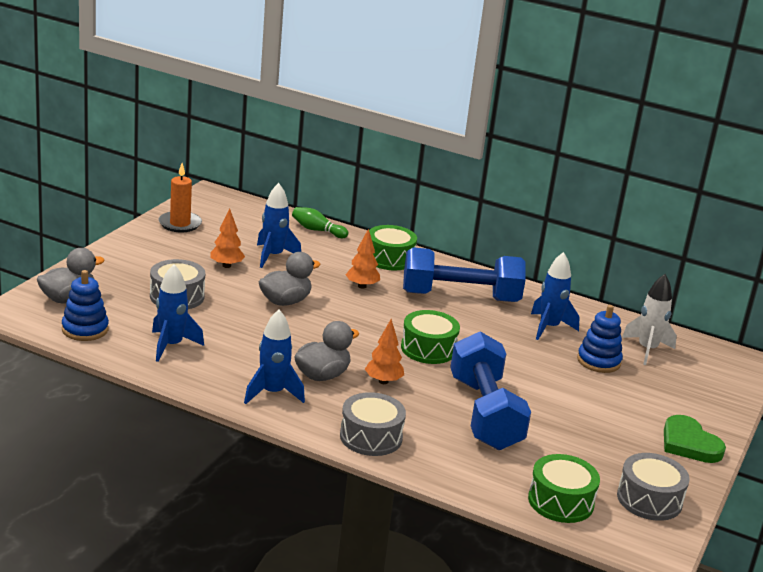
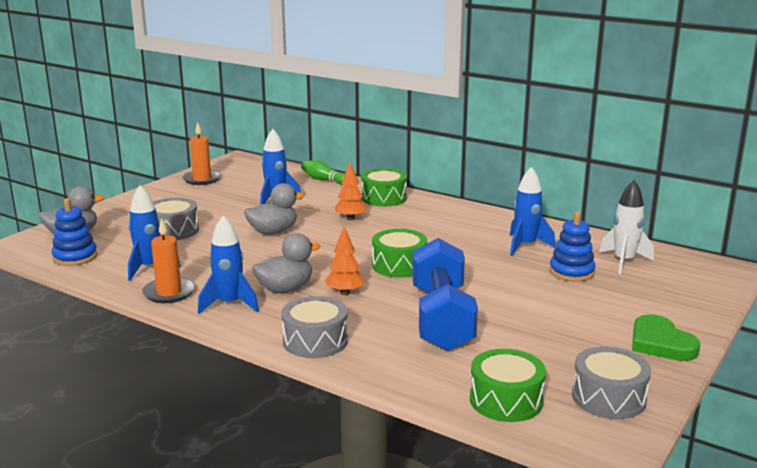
camera: 10 degrees right, 5 degrees down
orange tree [210,208,245,268] -> none
blue dumbbell [403,247,526,302] -> none
none -> orange candle [142,218,195,303]

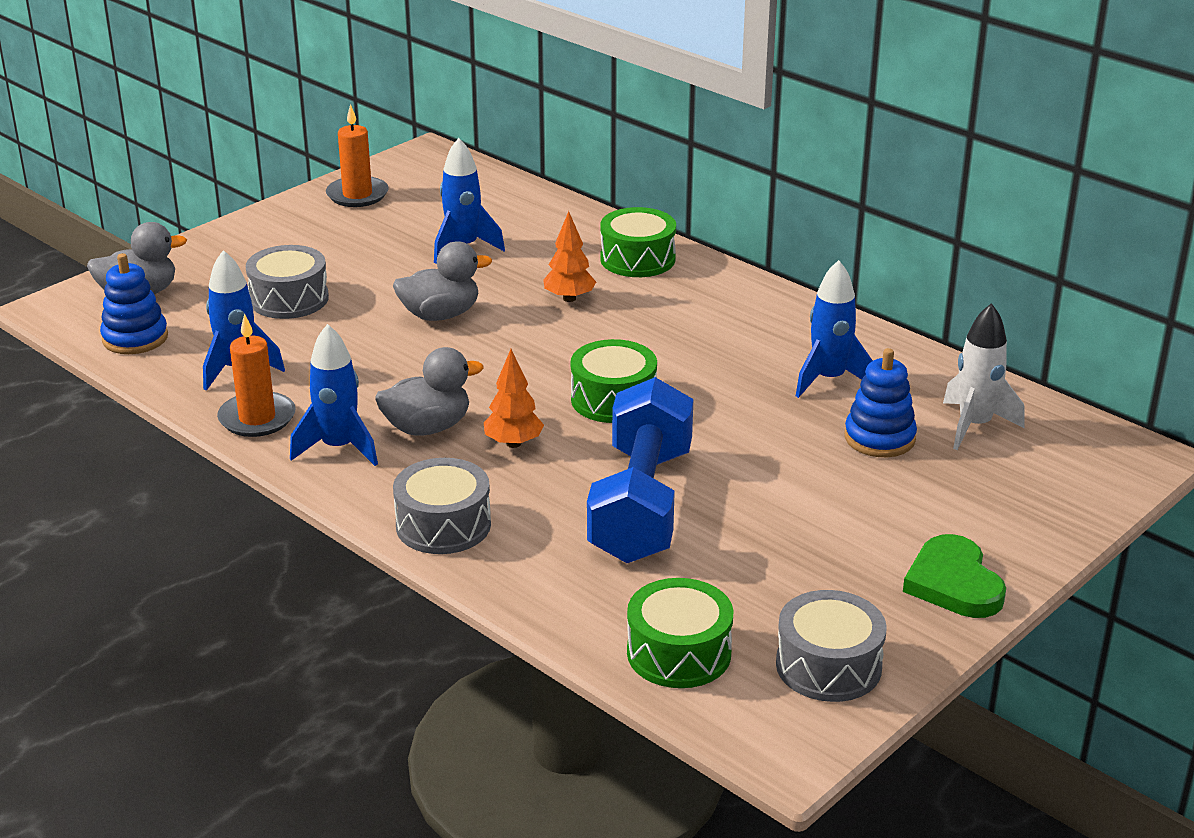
camera: 10 degrees right, 10 degrees up
green bowling pin [301,160,345,185] -> none

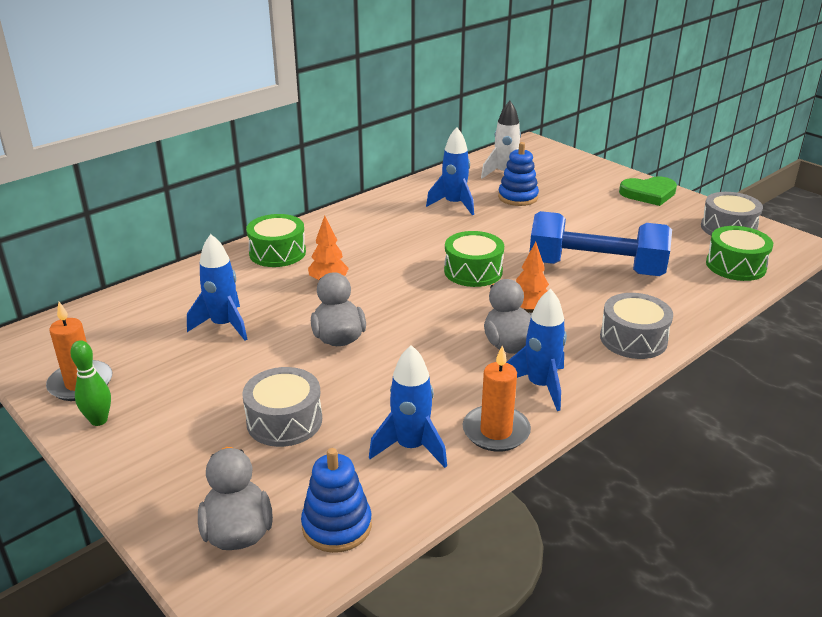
camera: 85 degrees left, 0 degrees up
none -> green bowling pin [70,340,111,426]

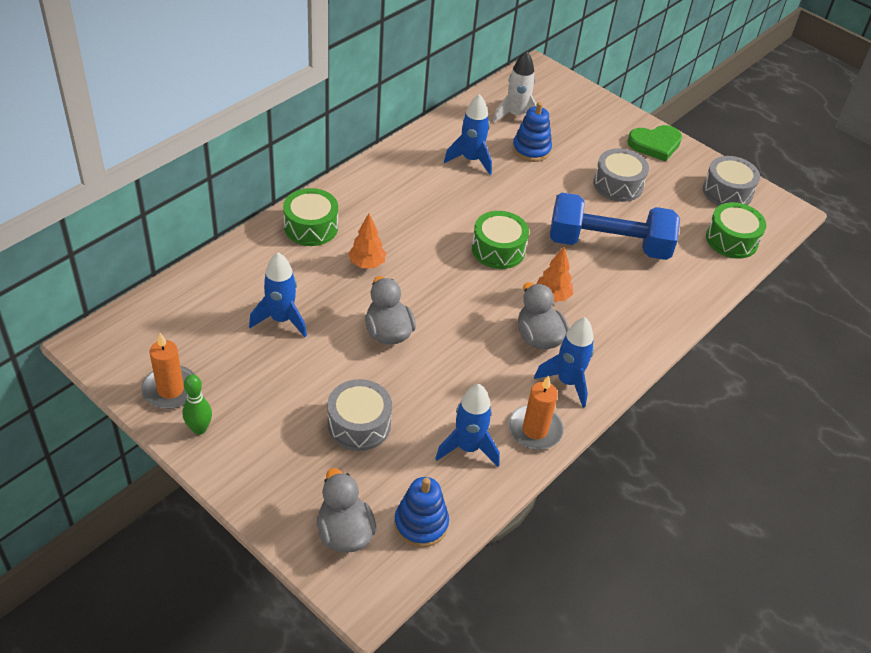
camera: 10 degrees left, 15 degrees up
grey drum [600,293,673,359] -> grey drum moved to [594,148,649,202]

